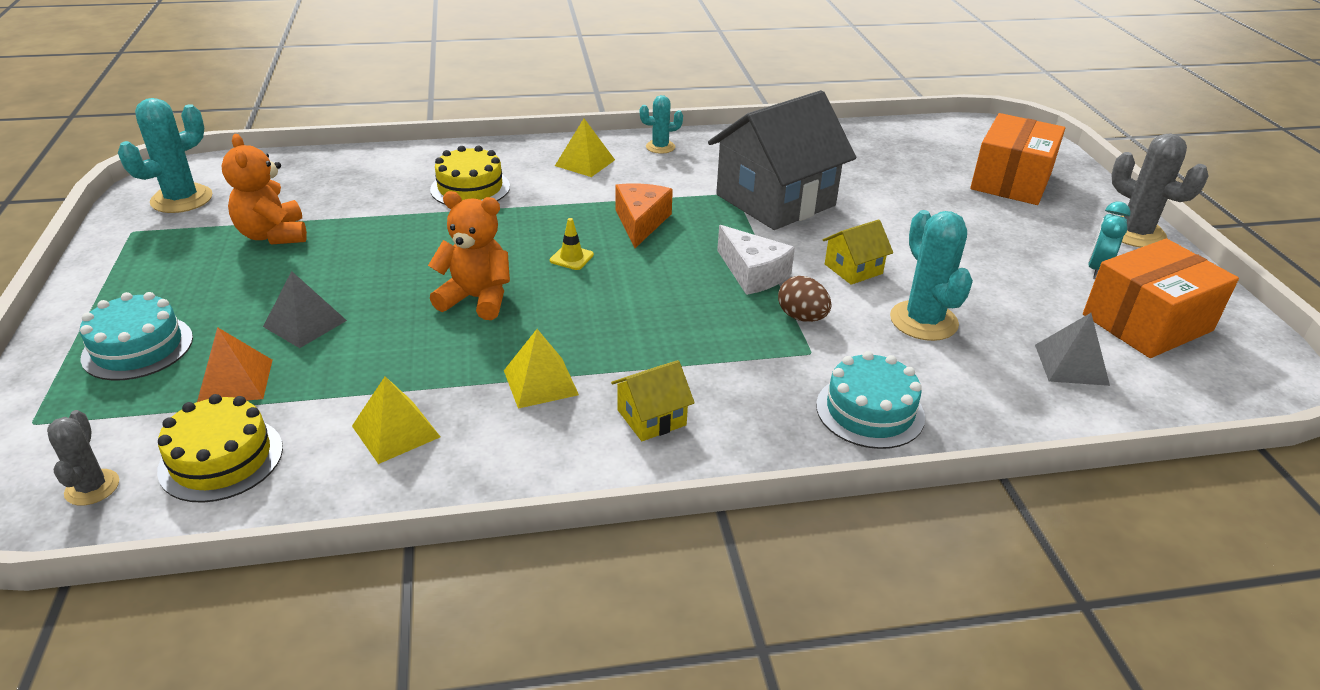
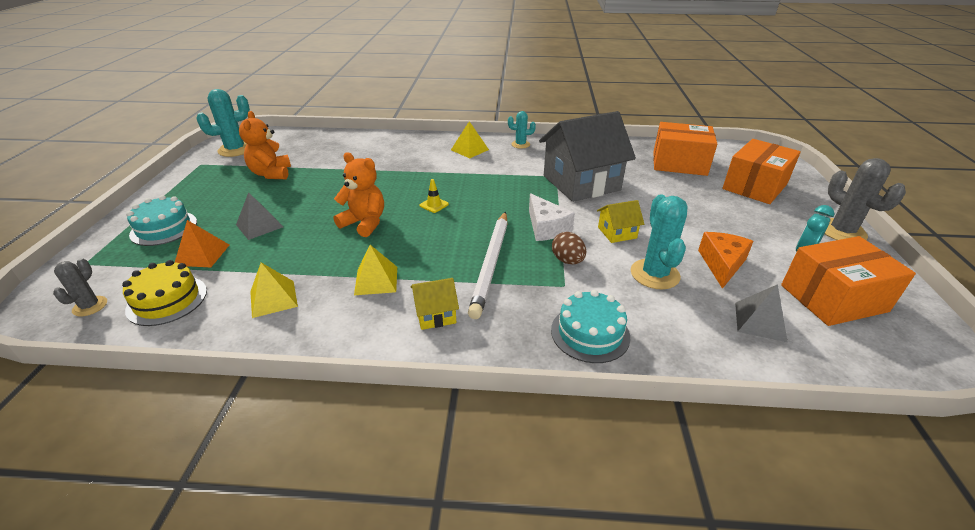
camera: 15 degrees right, 0 degrees up
yellow cake [430,146,510,205] -> none
orange cheese [615,184,673,248] -> orange cheese moved to [698,232,753,289]
none -> white pencil [468,212,508,319]
none -> orange box [653,122,717,176]

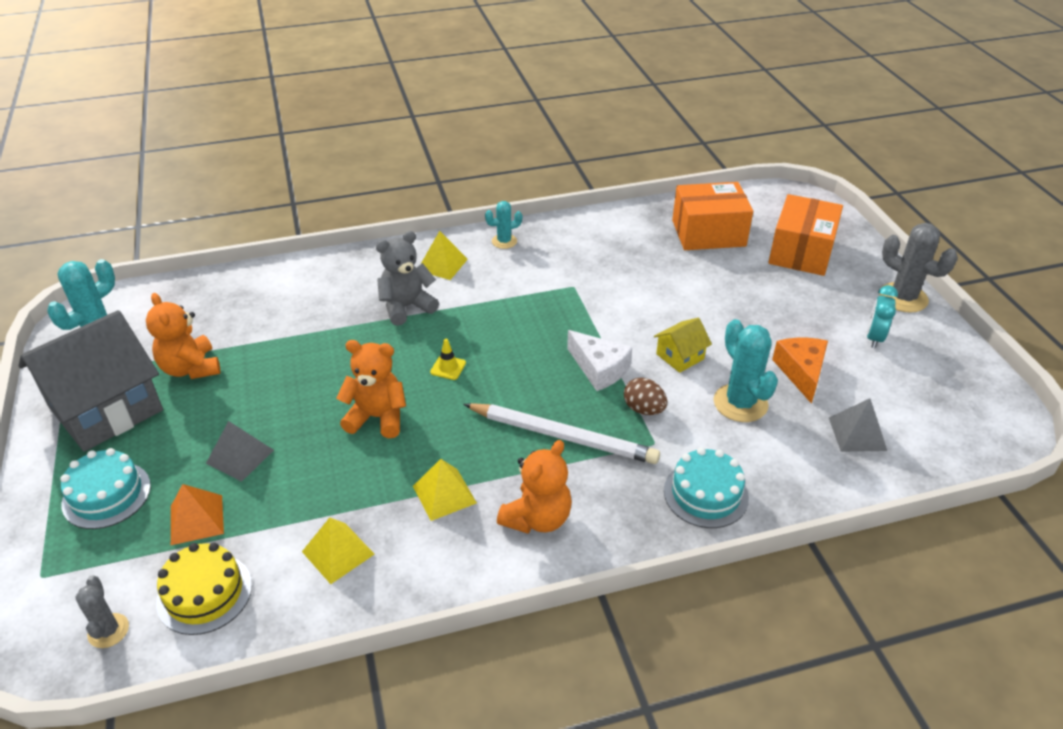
camera: 20 degrees left, 5 degrees up
yellow house [411,278,459,330] -> orange teddy bear [497,440,572,534]
white pencil [468,212,508,319] -> white pencil turned 60 degrees counterclockwise [463,403,660,464]
grey house [539,111,636,202] -> grey house moved to [18,310,163,452]
orange box [781,236,916,326] -> none
none -> grey teddy bear [376,231,439,326]

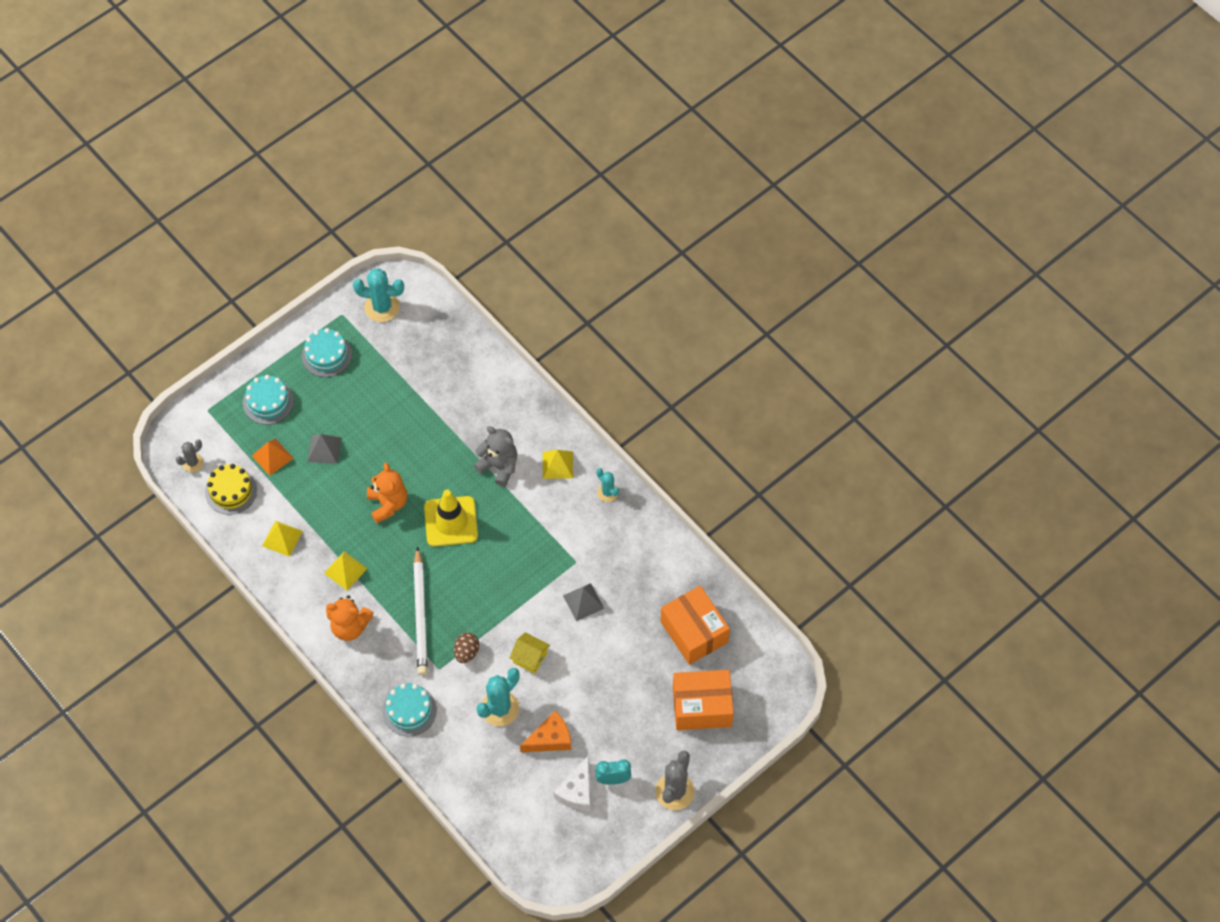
camera: 65 degrees right, 20 degrees up
grey house [18,310,163,452] -> turquoise cake [302,328,352,377]
orange teddy bear [146,293,220,379] -> none
yellow traffic cone [430,339,466,380] -> yellow traffic cone [424,490,478,547], size x2.44
white cheese [567,330,632,391] -> white cheese moved to [554,756,590,811]
grey pyramid [829,398,887,452] -> grey pyramid moved to [563,583,604,621]

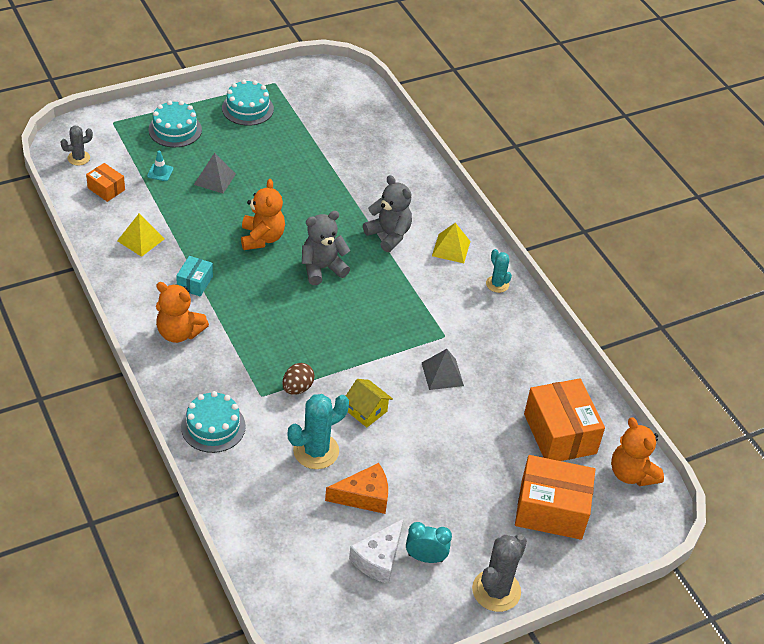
camera: 10 degrees right, 15 degrees down
yellow cake [205,464,257,515] -> orange box [86,163,125,202]
orange pyramid [252,438,294,476] -> turquoise traffic cone [147,151,173,181]
yellow pyramid [324,551,367,590] -> turquoise box [176,256,213,297]
turquoise cactus [353,268,404,322] -> none
white pencil [413,546,428,675] -> none
yellow traffic cone [424,490,478,547] -> grey teddy bear [302,211,350,285]
none -> orange teddy bear [611,417,664,486]

